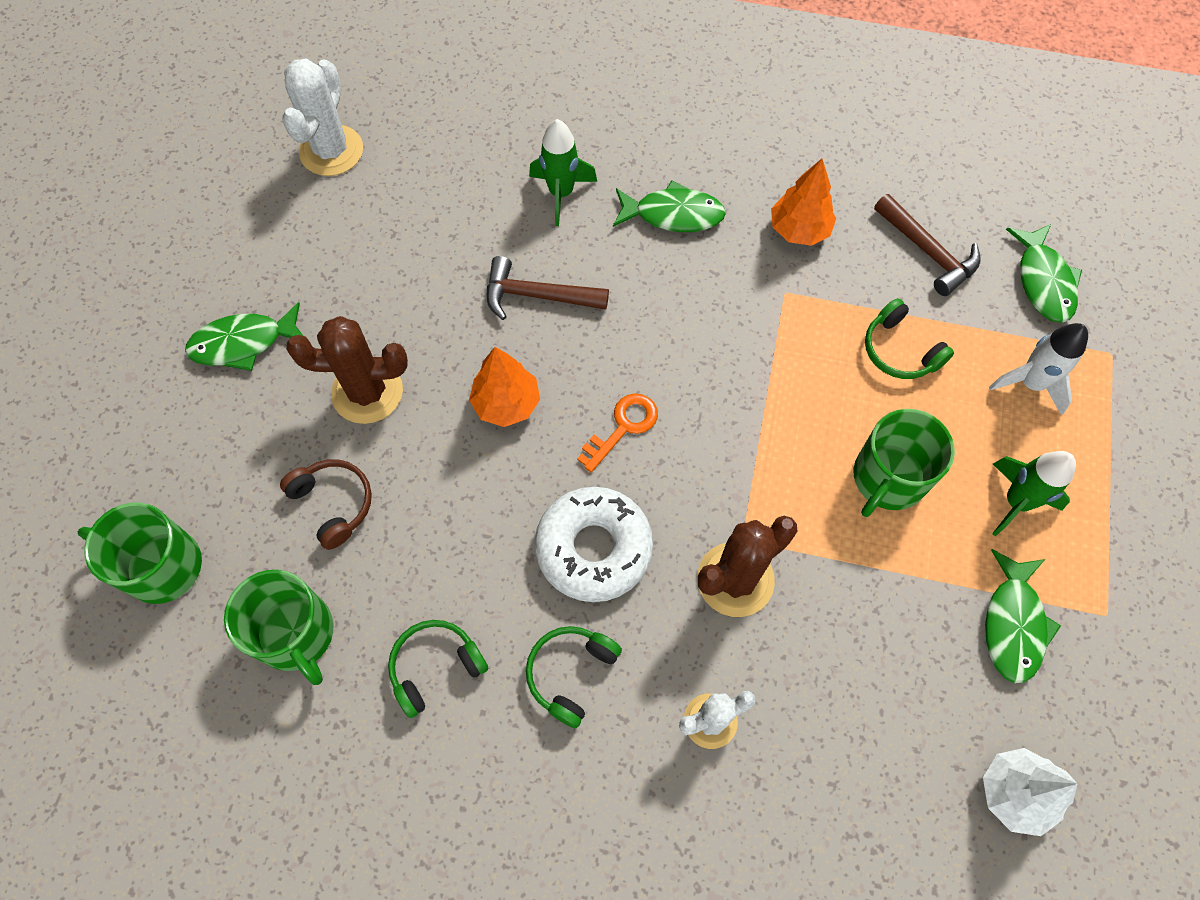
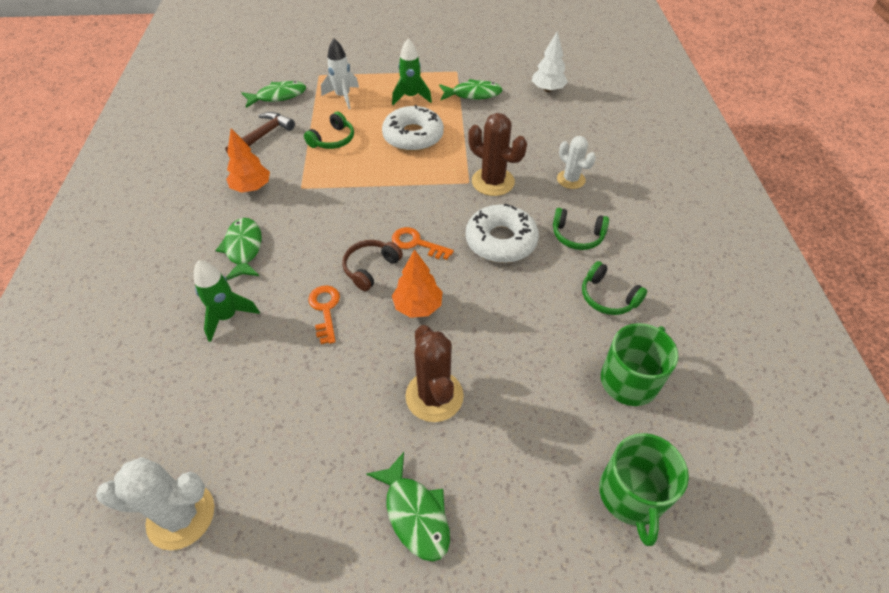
camera: 105 degrees left, 15 degrees down
brown headphones [280,459,372,550] -> brown headphones moved to [342,240,403,291]
brown hammer [487,256,609,320] -> orange key [308,285,340,344]
green mug [854,409,955,517] -> white donut [382,105,444,152]

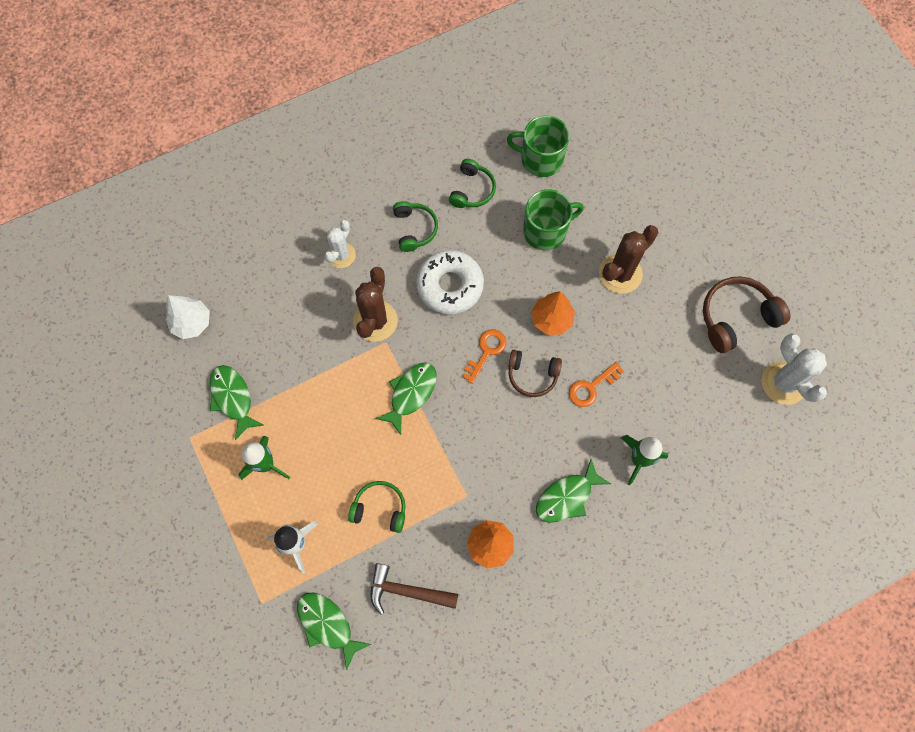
camera: 115 degrees left, 20 degrees up
green fish [366,452,450,561] -> green fish moved to [375,362,437,435]
white donut [382,105,444,152] -> none
orange key [392,227,454,260] -> orange key turned 150 degrees counterclockwise [463,329,506,384]
green mug [599,433,689,546] -> green mug moved to [523,189,584,250]
none -> brown headphones [703,276,791,353]

